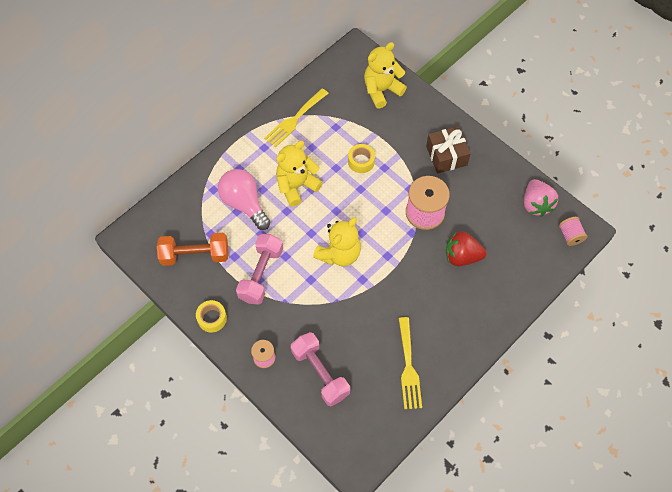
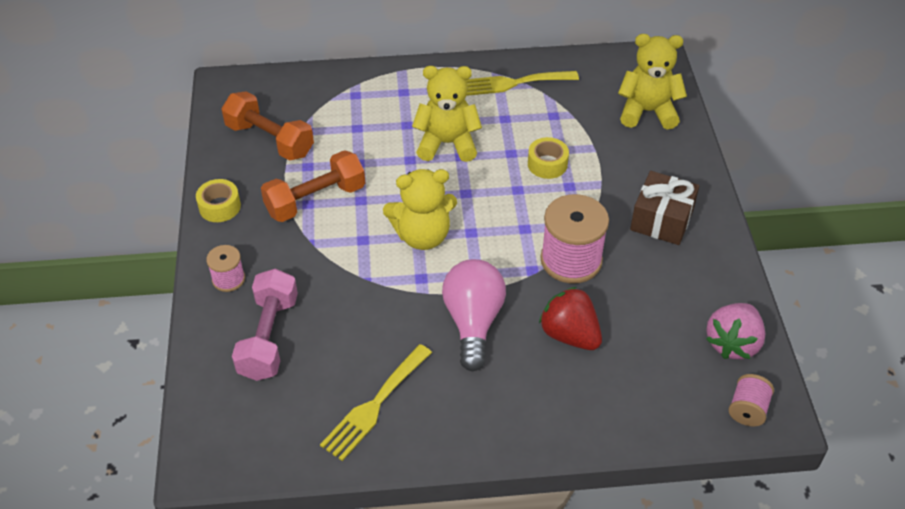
camera: 40 degrees right, 15 degrees down
pink light bulb [218,169,270,230] -> pink light bulb moved to [442,259,506,372]
pink dumbbell [236,234,283,305] -> orange dumbbell [261,150,365,222]

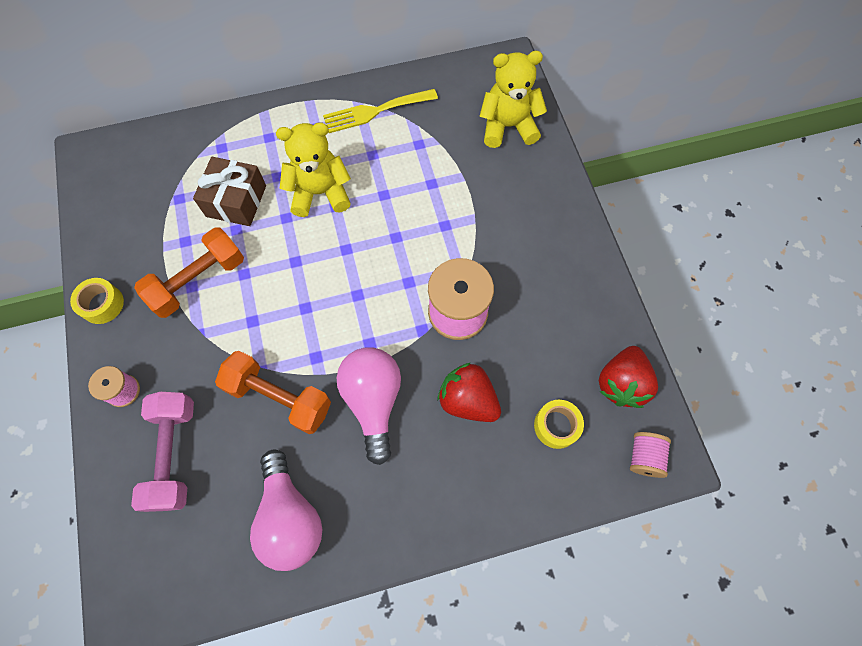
camera: 10 degrees left, 20 degrees up
orange dumbbell [221,91,314,161] -> orange dumbbell moved to [215,351,331,434]
yellow fork [320,344,432,461] -> pink light bulb [250,449,323,571]
yellow teddy bear [383,169,457,250] -> none
yellow tape [528,137,569,179] -> yellow tape moved to [534,400,584,449]
brown gift [630,171,699,245] -> brown gift moved to [193,157,266,226]
pink strawberry [706,303,765,359] -> red strawberry [599,346,658,408]

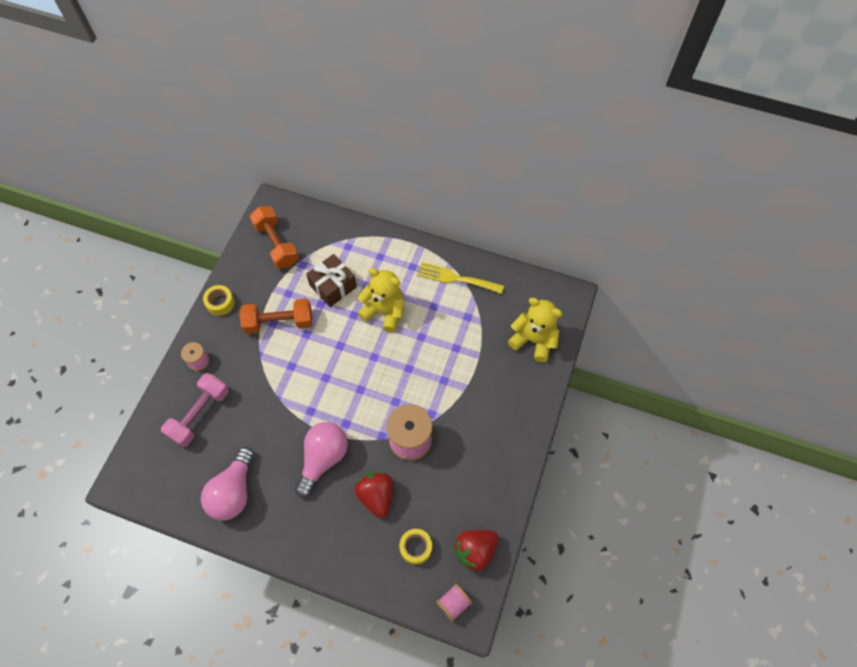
camera: 35 degrees right, 5 degrees down
orange dumbbell [215,351,331,434] -> orange dumbbell moved to [250,206,299,269]

